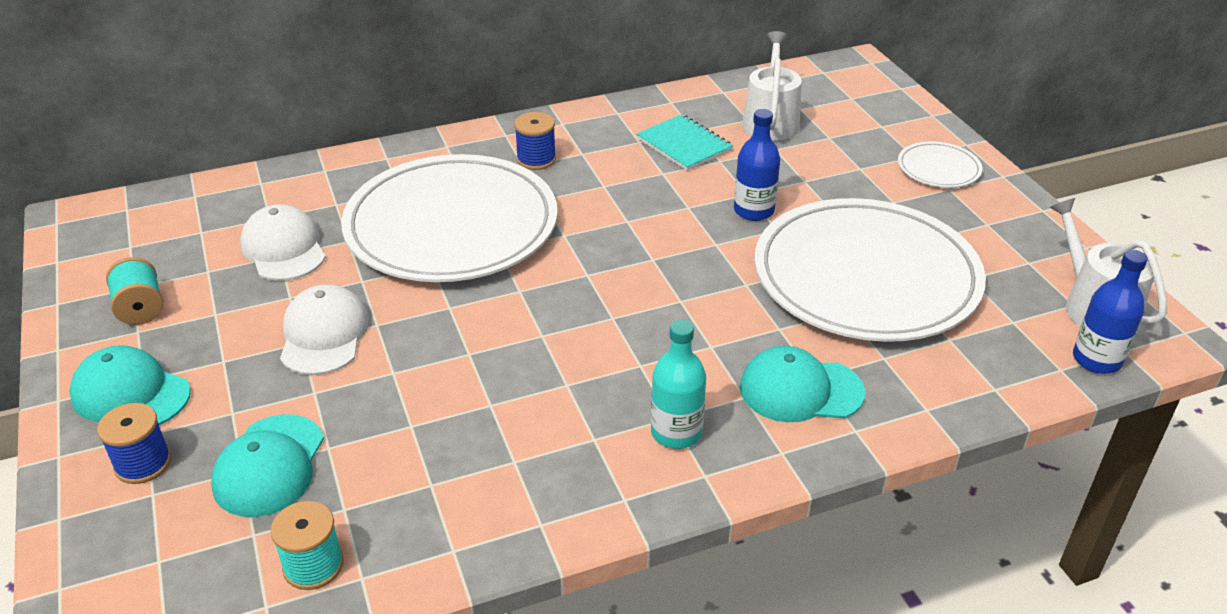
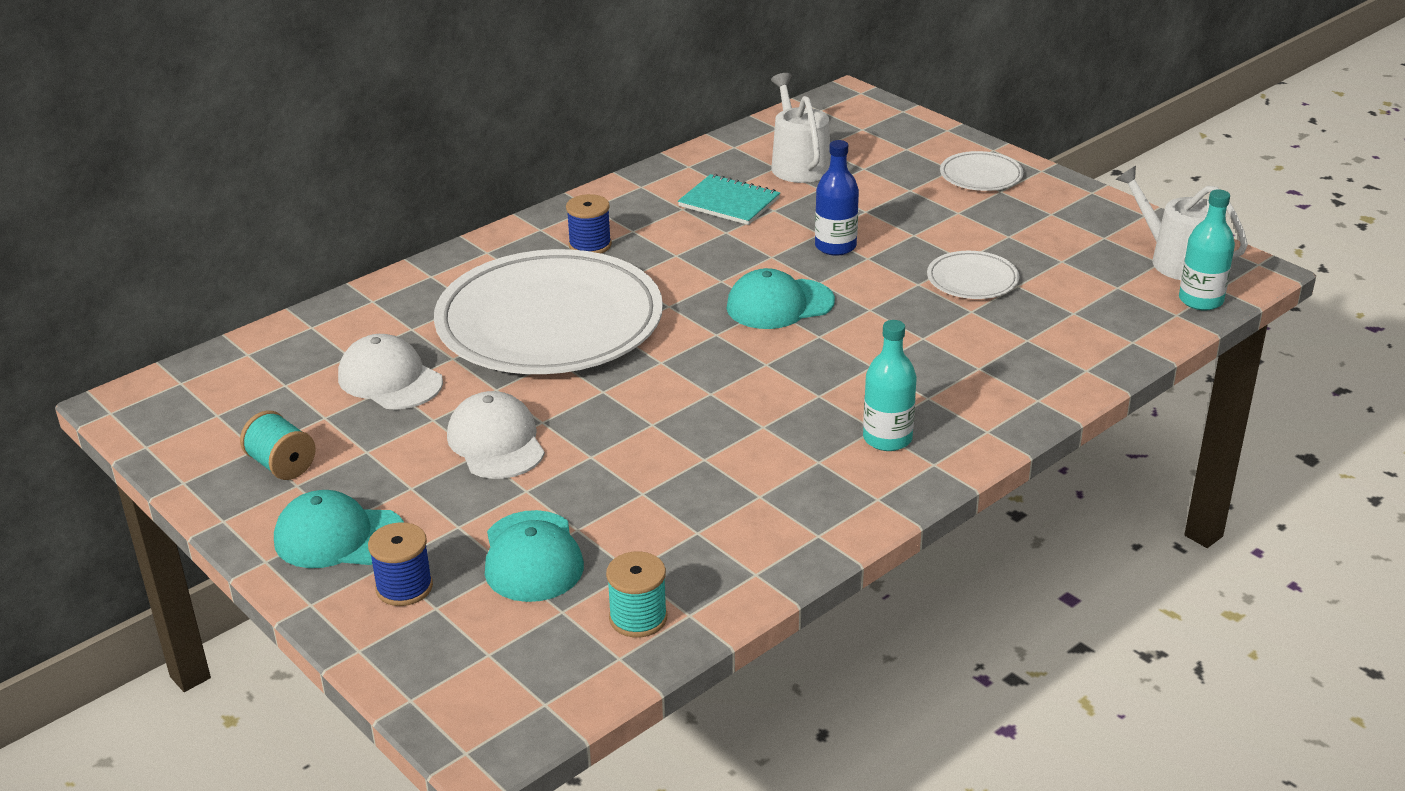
camera: 20 degrees left, 5 degrees down
turquoise cap [740,346,865,422] -> turquoise cap moved to [726,268,835,329]
white plate [755,198,986,342] -> white plate [927,251,1019,299], size x0.41
blue bottle [1073,250,1148,374] -> turquoise bottle [1179,189,1235,310]

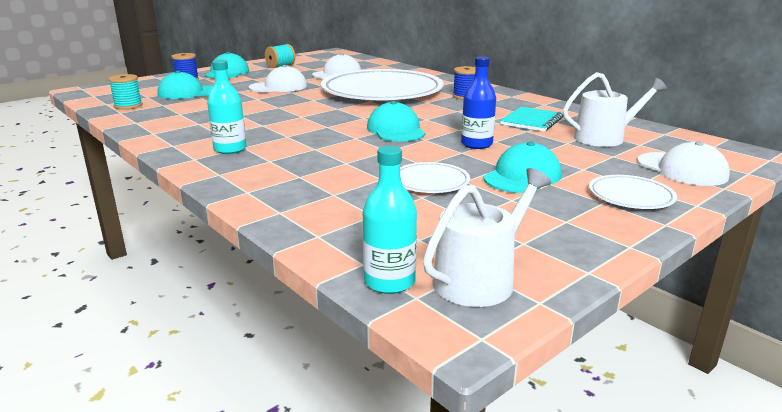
camera: 90 degrees right, 10 degrees down
none -> turquoise cap [484,142,561,193]
none -> white cap [637,141,730,186]

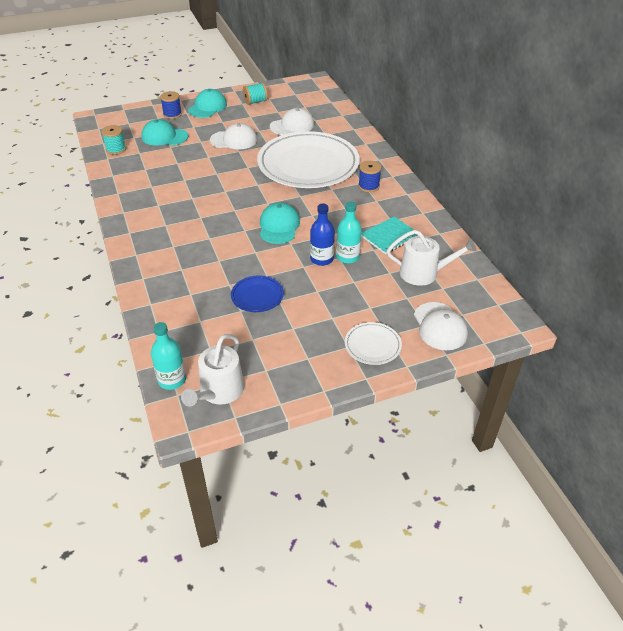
camera: 20 degrees right, 20 degrees up
turquoise bottle [207,60,246,154] -> turquoise bottle moved to [336,202,362,264]
white plate [400,162,470,193] -> blue plate [231,275,284,312]
white watering can [423,168,551,307] -> white watering can turned 135 degrees clockwise [181,334,245,407]
turquoise cap [484,142,561,193] -> none

